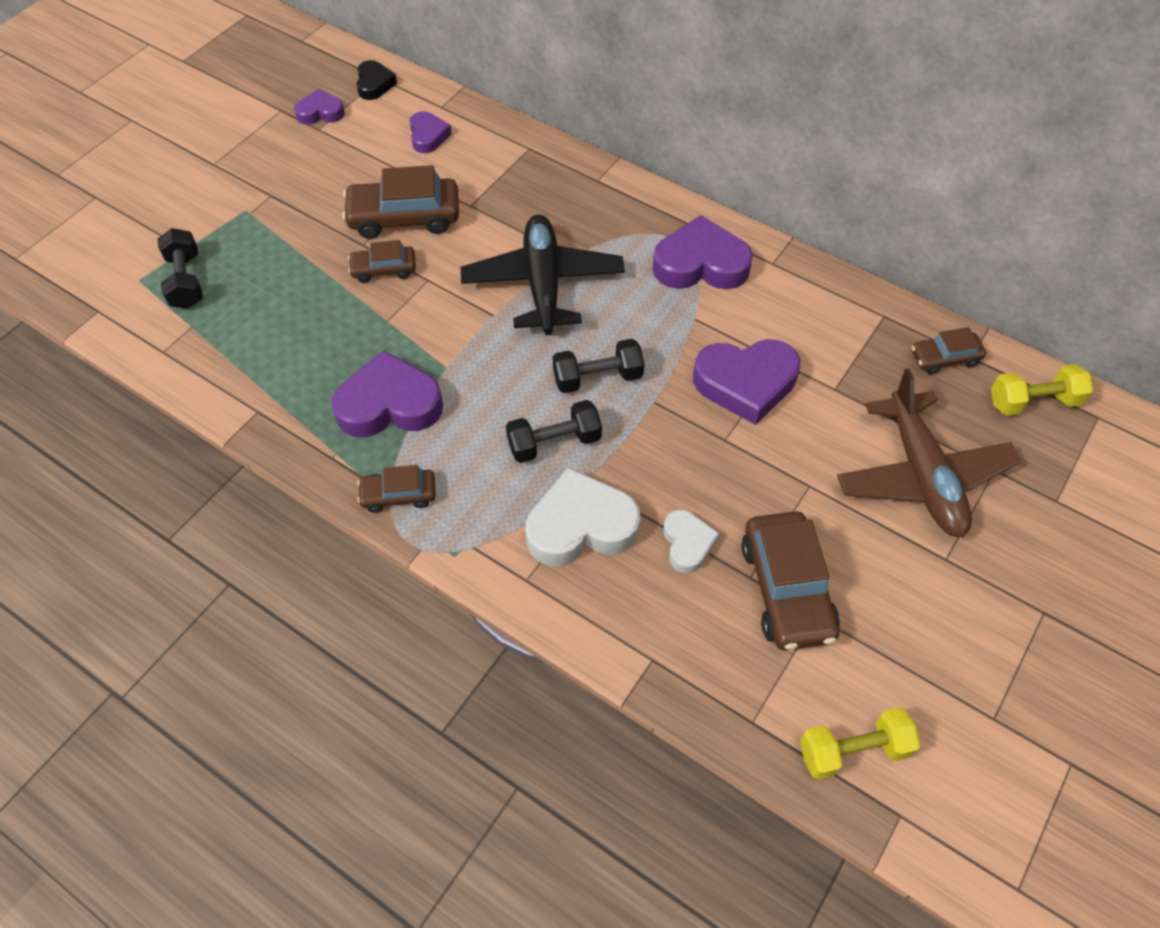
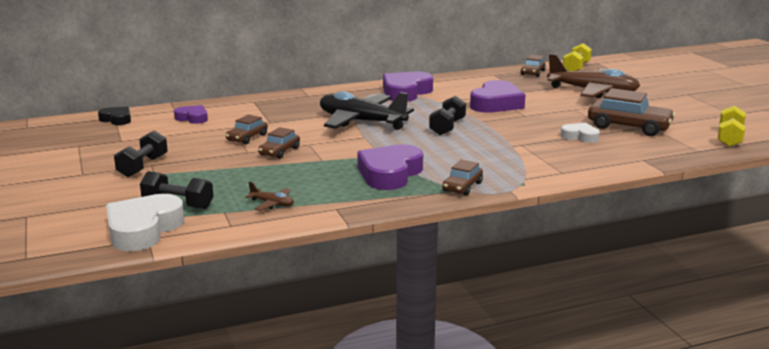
camera: 55 degrees left, 35 degrees down
purple heart [294,89,345,125] -> none
brown car [342,165,459,239] -> brown car [226,115,268,144], size x0.56
black dumbbell [506,400,602,463] -> black dumbbell moved to [114,130,168,177]
white heart [525,467,641,566] -> white heart moved to [106,194,184,251]
none -> brown plane [245,182,294,211]

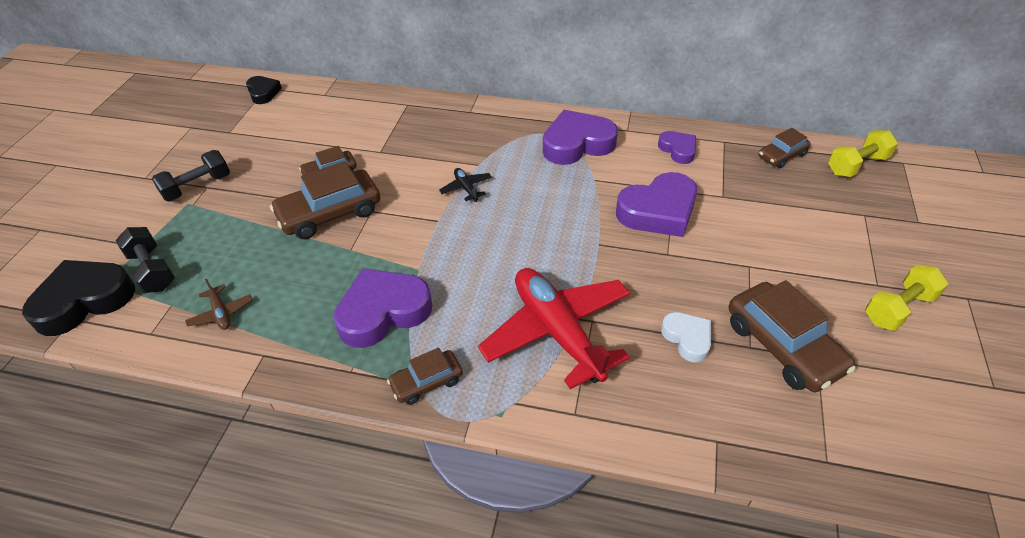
camera: 35 degrees right, 25 degrees up
white heart [106,194,184,251] -> black heart [22,260,135,336]
purple heart [174,105,208,124] -> purple heart moved to [658,131,696,164]
brown car [258,127,300,159] -> brown car [270,161,380,239], size x1.78
black plane [320,92,414,130] -> black plane [439,168,492,202], size x0.41
black dumbbell [429,96,466,135] -> none
brown plane [547,54,640,98] -> none
yellow dumbbell [718,105,746,147] -> yellow dumbbell moved to [865,264,948,331]
none -> red plane [478,268,630,389]

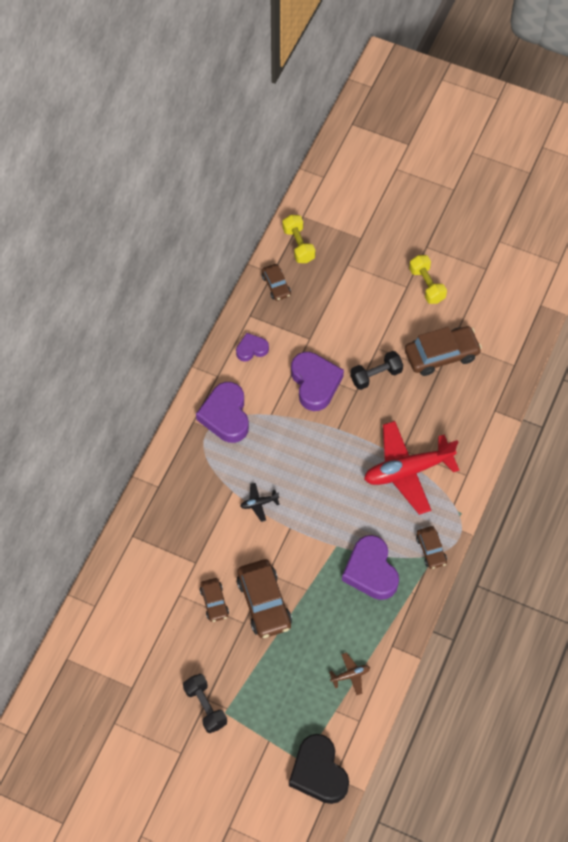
camera: 80 degrees left, 15 degrees up
black dumbbell [116,227,175,293] -> black dumbbell moved to [350,351,403,390]
black heart [246,76,282,104] -> none
white heart [661,312,711,362] -> none

